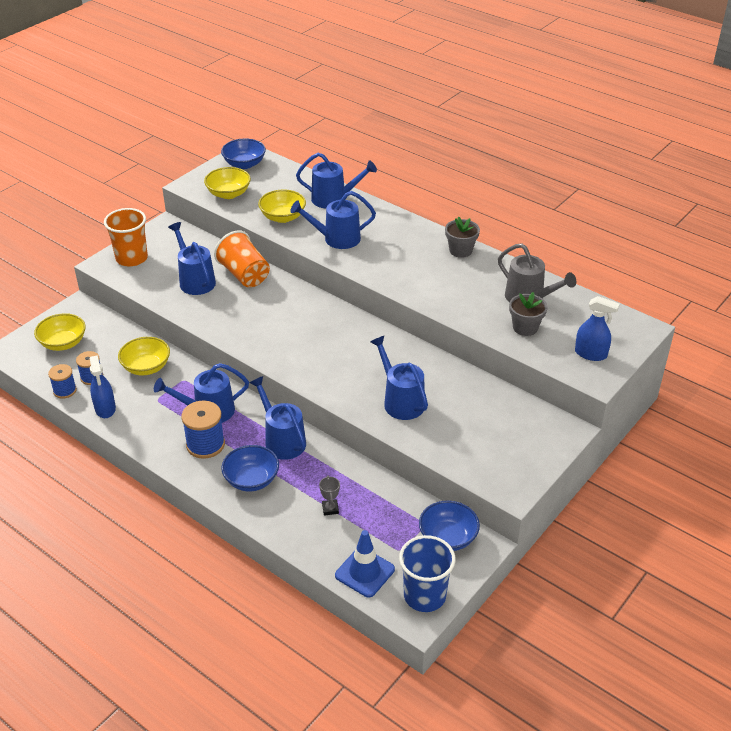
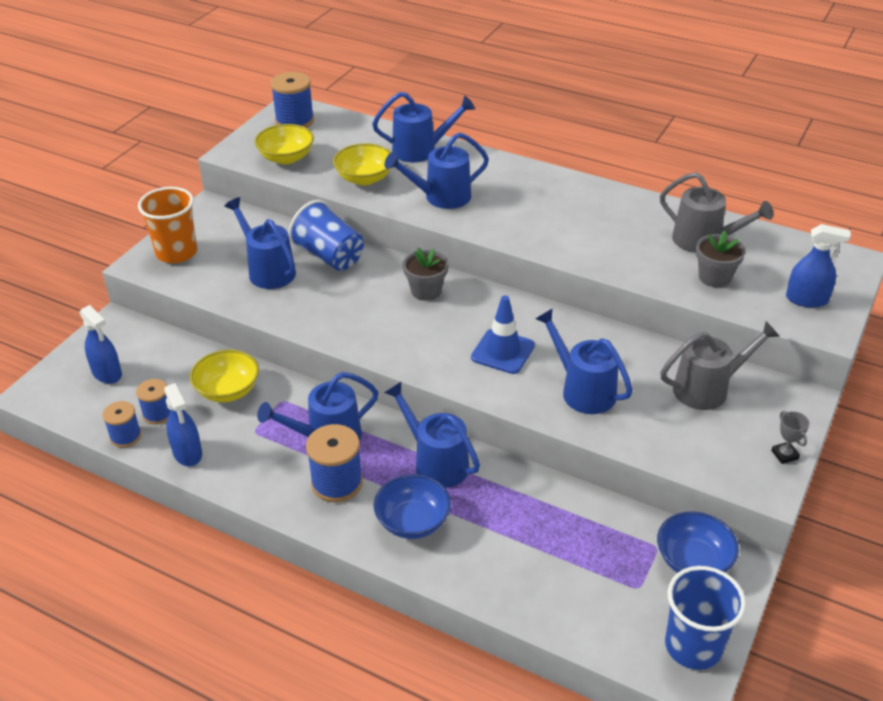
camera: 10 degrees left, 0 degrees up
yellow bowl [34,313,86,351] -> blue spray bottle [80,305,122,384]
orange cup [214,230,270,287] -> blue cup [289,200,364,271]
blue bowl [221,138,266,169] -> blue spool [270,72,314,128]
grey trophy [319,475,340,516] -> grey trophy moved to [771,411,809,464]
blue traffic cone [335,530,395,598] -> blue traffic cone moved to [471,295,535,374]
grey flower pot [445,216,480,258] -> grey flower pot moved to [403,248,449,301]
none -> grey watering can [660,321,779,410]

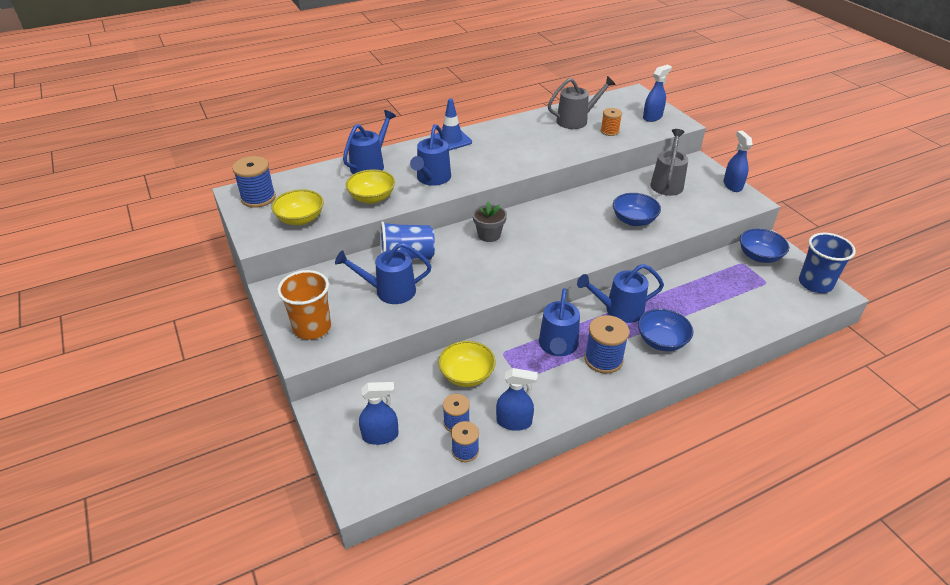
camera: 55 degrees left, 0 degrees up
blue traffic cone [471,295,535,374] -> blue traffic cone moved to [434,99,472,151]
blue watering can [535,308,633,414] -> blue bowl [613,193,661,226]
grey flower pot [696,231,746,287] -> orange spool [601,108,622,136]
grey trophy [771,411,809,464] -> blue spray bottle [723,131,753,192]

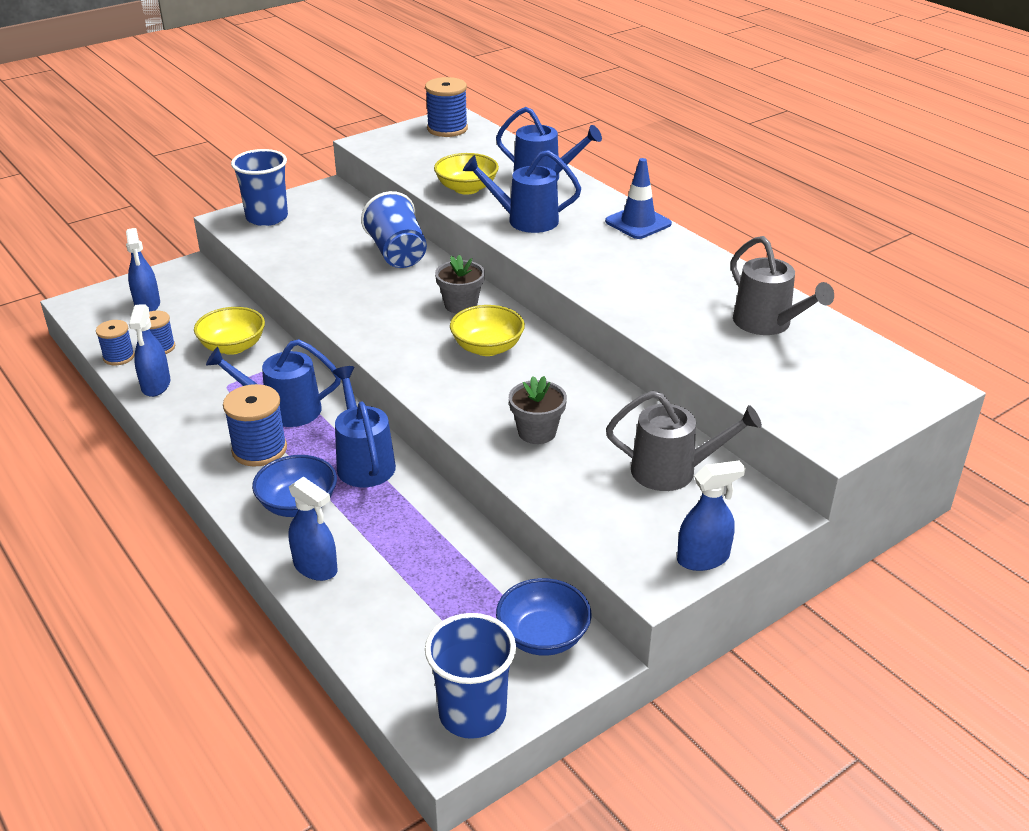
camera: 80 degrees right, 5 degrees down
yellow bowl [271,189,324,225] -> yellow bowl moved to [450,305,525,356]
orange cup [277,270,331,340] -> blue cup [231,149,288,226]
blue watering can [335,243,432,304] -> none
orange spool [601,108,622,136] -> none
blue bowl [613,193,661,226] -> grey flower pot [509,376,567,444]
blue spray bottle [643,65,672,122] -> blue spray bottle moved to [288,477,337,581]

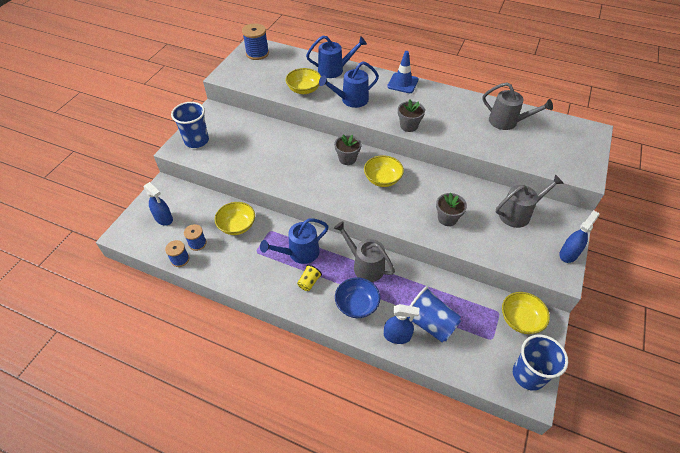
camera: 30 degrees left, 15 degrees up
blue spray bottle [129,304,170,397] -> none
blue spool [223,384,287,467] -> yellow cup [297,265,322,291]
blue watering can [333,366,396,487] -> grey watering can [334,221,395,282]
blue cup [361,191,427,268] -> blue cup moved to [407,286,461,342]
blue bowl [496,578,592,656] -> yellow bowl [502,292,550,334]
none -> grey flower pot [398,100,425,132]

